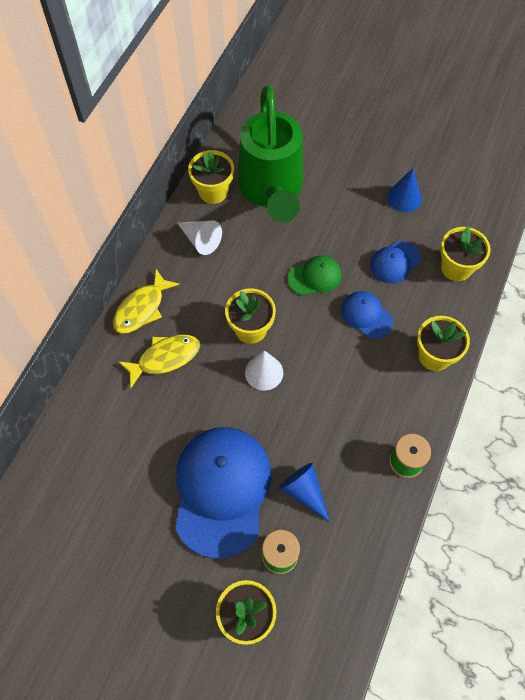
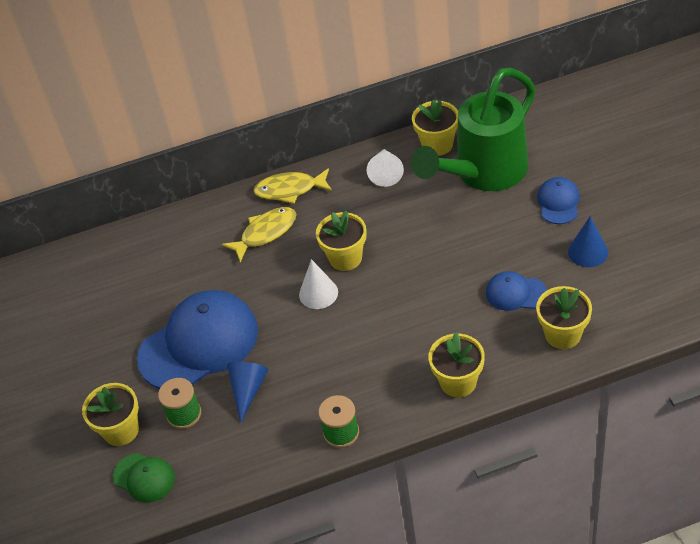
camera: 55 degrees right, 15 degrees down
yellow fish [118,335,200,388] -> yellow fish turned 60 degrees counterclockwise [222,207,296,262]
green cap [288,255,341,296] -> green cap moved to [113,453,175,503]
blue cap [341,291,393,339] -> blue cap moved to [537,177,580,224]

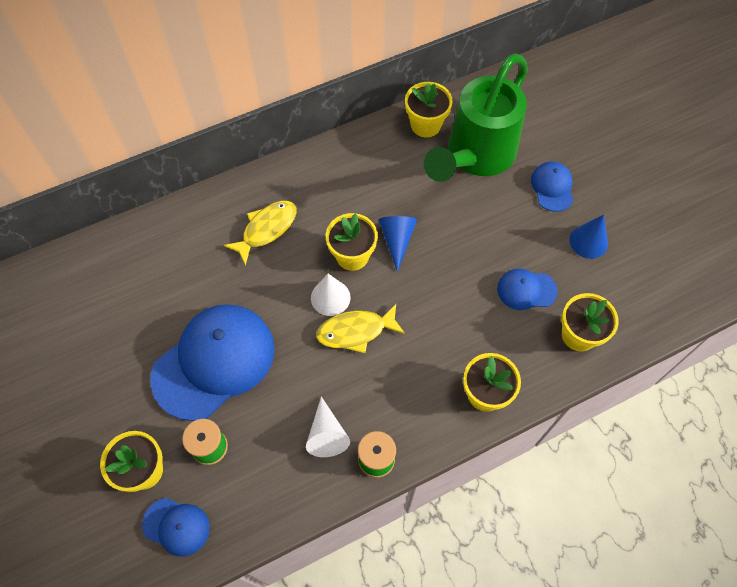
camera: 15 degrees left, 15 degrees up
green cap [113,453,175,503] -> blue cap [142,498,210,557]
blue cone [227,362,268,423] -> blue cone moved to [379,216,417,272]
yellow fish [253,168,332,204] -> yellow fish moved to [316,304,405,353]
white cone [367,149,404,187] -> white cone moved to [306,397,350,457]

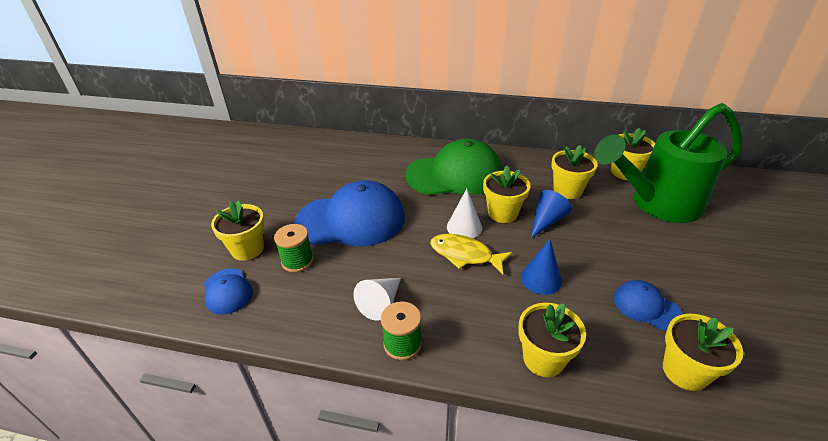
camera: 40 degrees right, 25 degrees down
yellow fish [223,201,297,266] -> green cap [405,139,503,195]
blue cap [531,161,573,212] -> none
blue cone [569,215,608,259] -> blue cone moved to [521,239,562,295]
none -> yellow flower pot [551,145,598,199]

